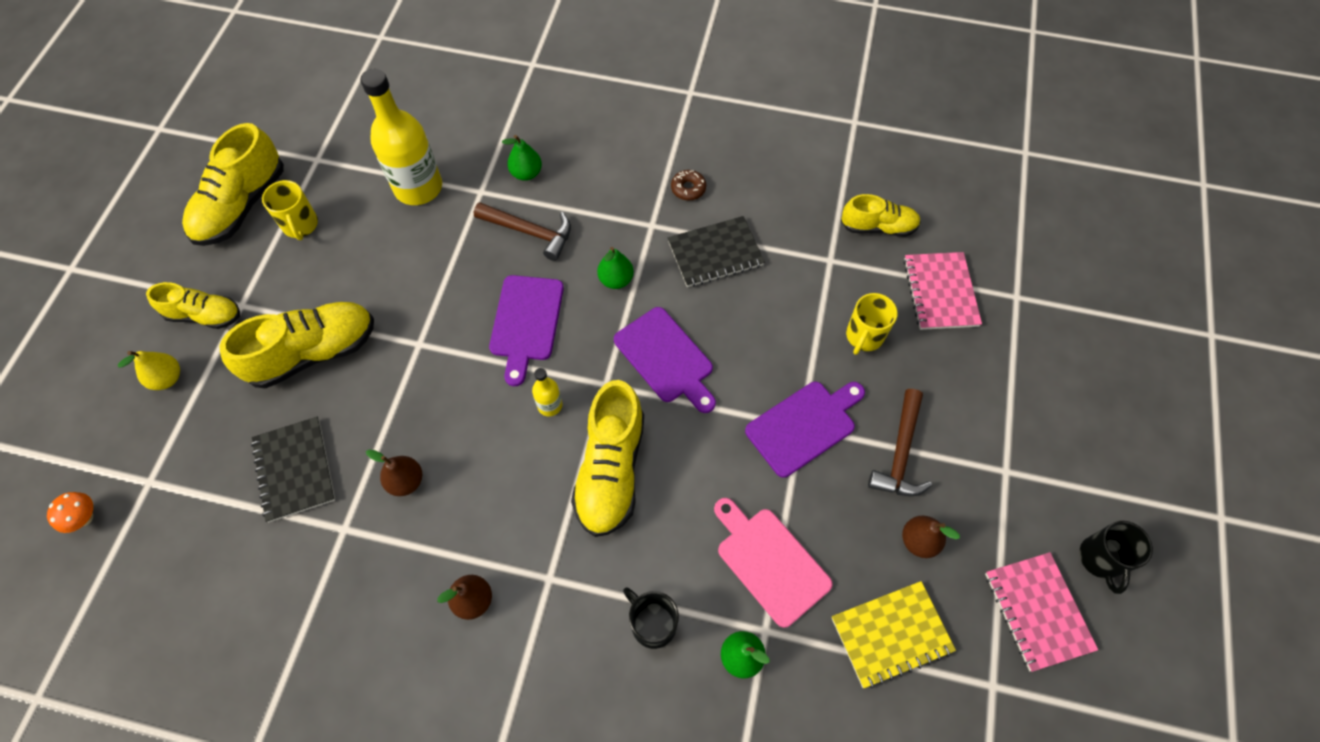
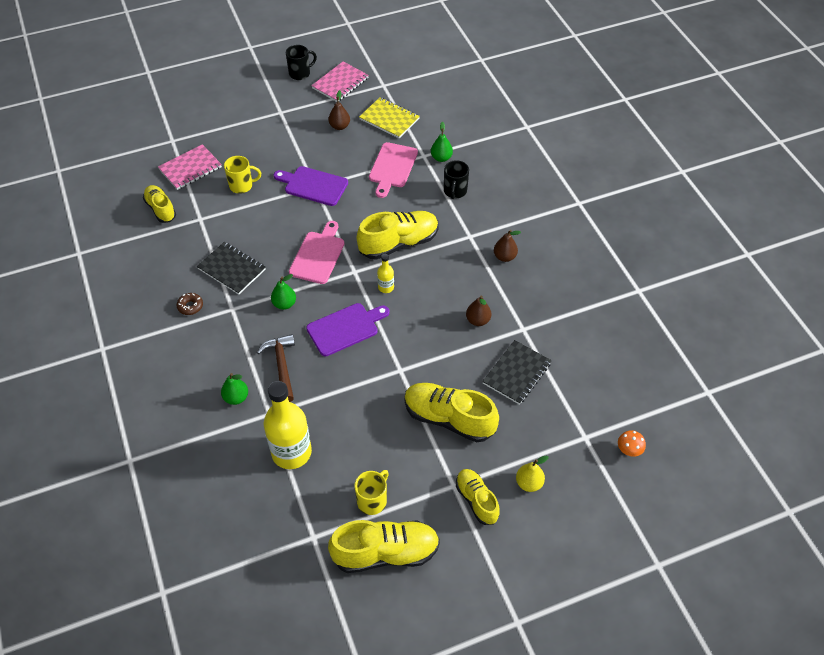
camera: 125 degrees left, 10 degrees down
purple cutting board [614,307,716,413] -> pink cutting board [289,221,344,284]
brown hammer [868,389,932,496] -> none

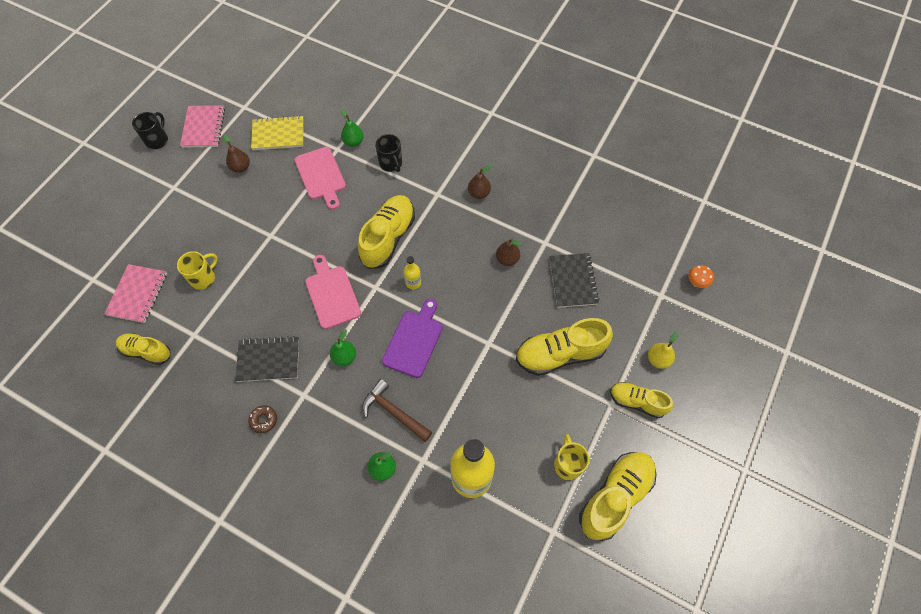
camera: 40 degrees left, 10 degrees up
purple cutting board [274,166,348,206] -> none

